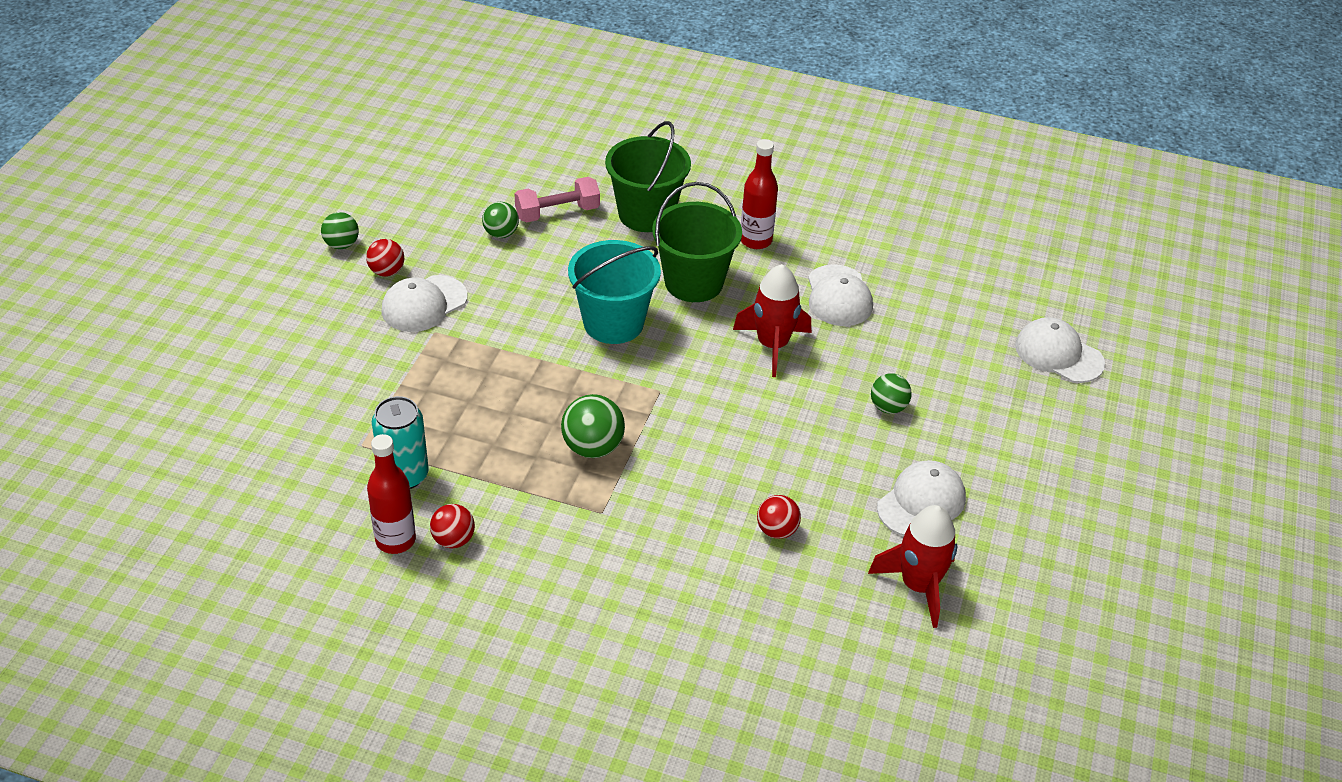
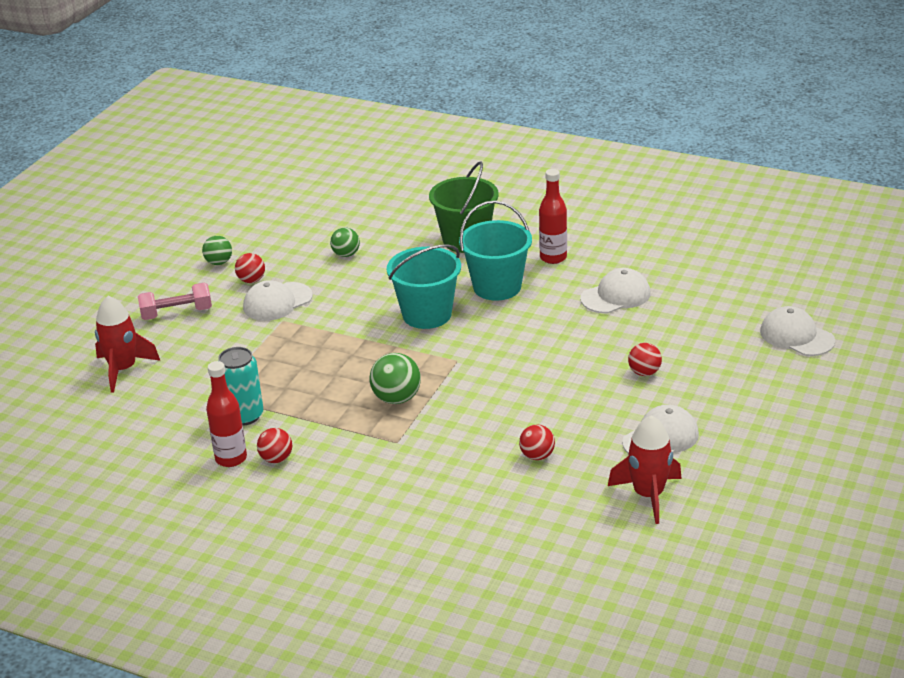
camera: 10 degrees right, 10 degrees down
pink dumbbell [515,177,600,223] -> pink dumbbell moved to [138,283,212,320]
green bucket [652,182,742,302] -> turquoise bucket [459,201,532,301]
red rocket [733,264,811,377] -> red rocket moved to [95,296,160,393]
white cap [808,264,873,326] -> white cap turned 120 degrees counterclockwise [580,268,651,313]
green ball [871,373,912,414] -> red ball [628,343,662,376]

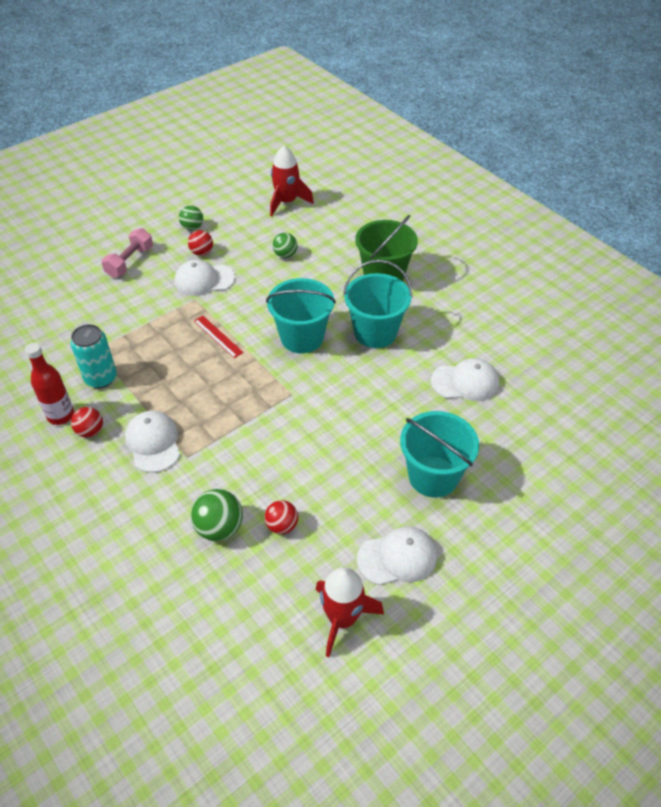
camera: 25 degrees right, 15 degrees up
red rocket [95,296,160,393] -> red rocket moved to [270,146,314,216]
pink dumbbell [138,283,212,320] -> pink dumbbell turned 75 degrees counterclockwise [102,228,153,278]
green ball [369,353,421,404] -> green ball moved to [191,489,243,541]
red bottle [539,169,567,264] -> none
red ball [628,343,662,376] -> turquoise bucket [400,411,479,498]
white cap [760,306,835,356] -> white cap moved to [125,411,180,473]
none -> red ruler [194,316,244,358]

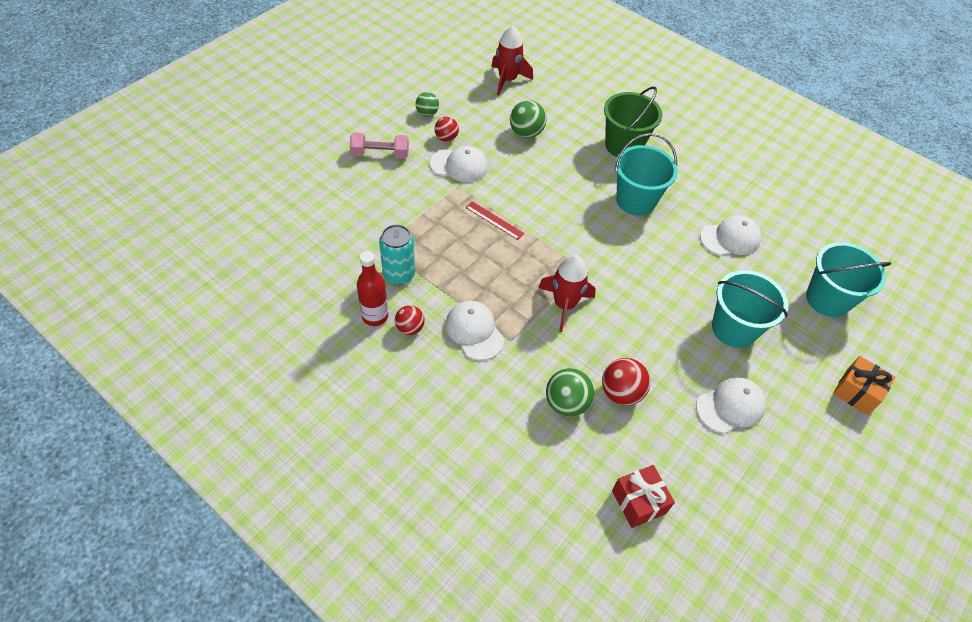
camera: 15 degrees left, 5 degrees up
pink dumbbell [102,228,153,278] -> pink dumbbell turned 75 degrees clockwise [350,132,409,159]
white cap [174,260,235,296] -> white cap turned 150 degrees counterclockwise [430,146,488,182]
red ball [264,500,298,534] -> red ball [602,358,650,406], size x1.52
turquoise bucket [266,278,336,354] -> turquoise bucket moved to [806,242,891,317]
green ball [273,233,298,258] -> green ball [510,100,546,138], size x1.52
red rocket [316,567,384,657] -> red rocket moved to [538,255,596,332]
none -> red gift [612,465,675,528]
none -> orange gift [833,356,895,415]

